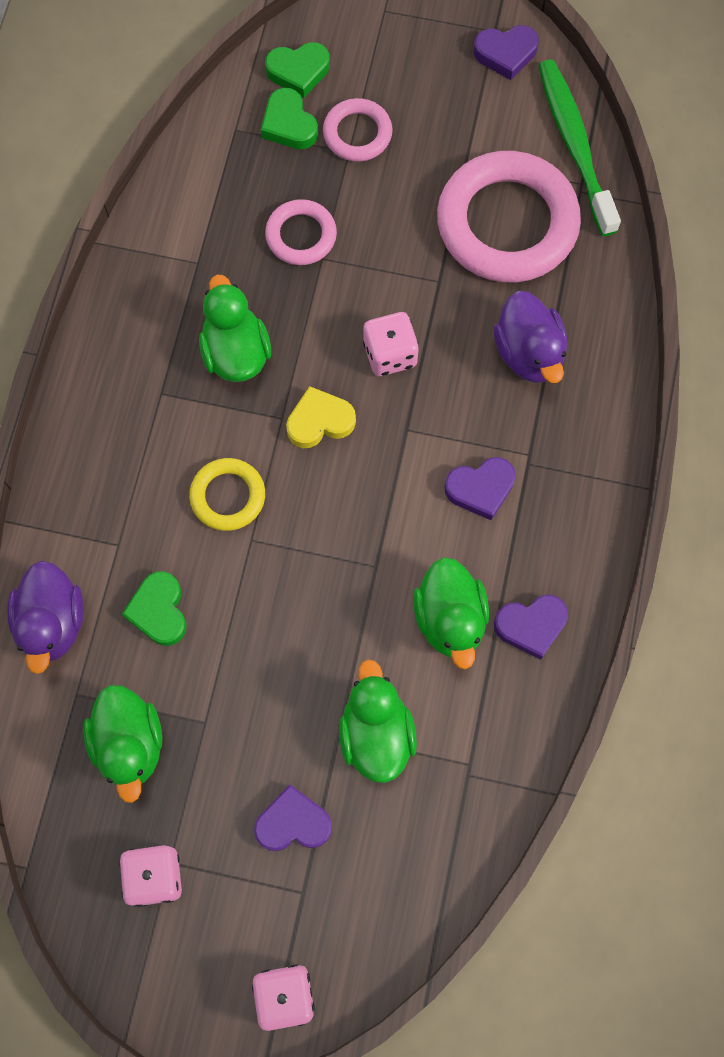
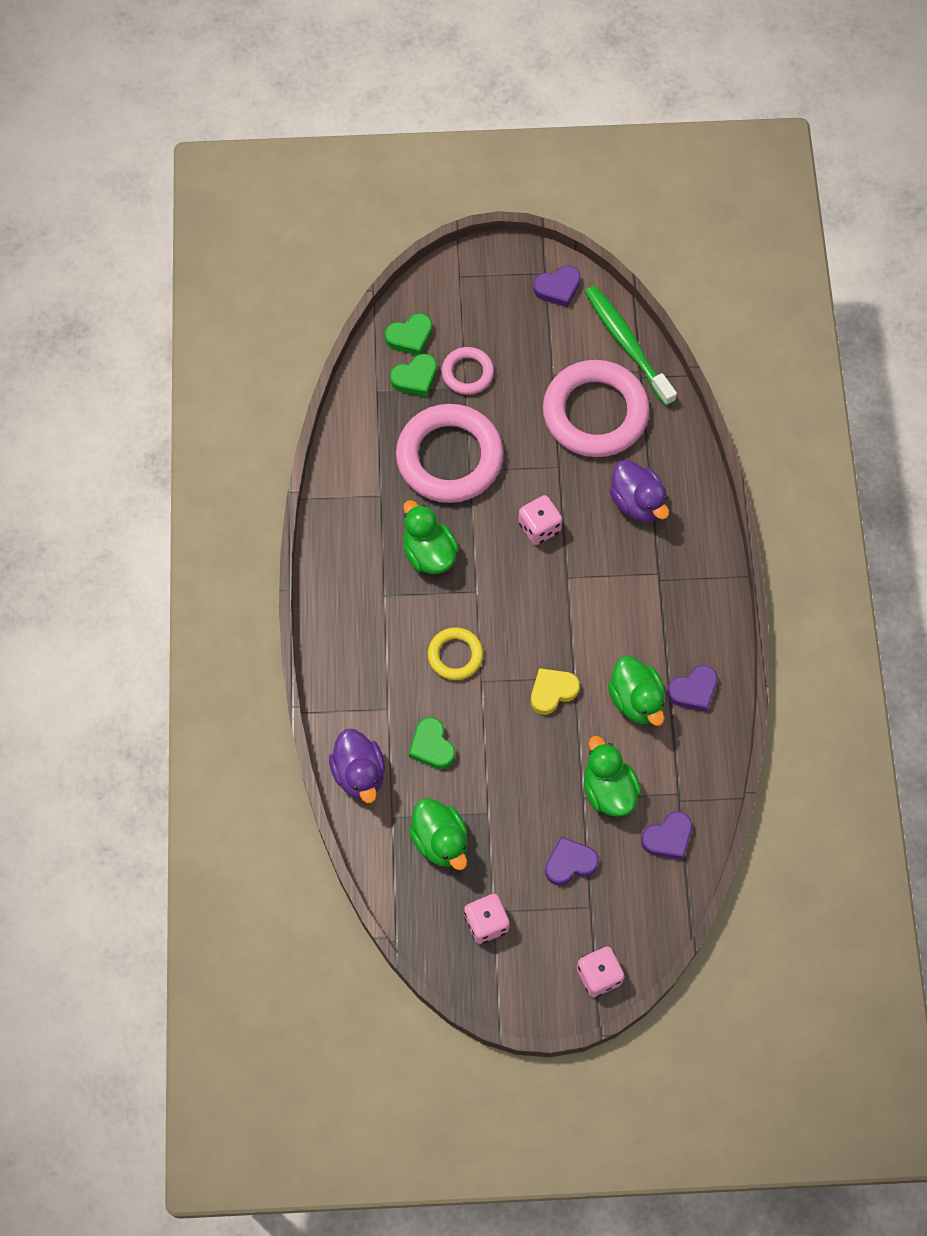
camera: 15 degrees left, 5 degrees down
green heart [261,88,318,149] -> green heart turned 75 degrees counterclockwise [390,354,437,397]
pink ring [265,199,337,265] -> pink ring [396,404,504,503], size x2.00
yellow heart [286,386,356,448] -> yellow heart moved to [531,668,580,715]
purple heart [444,457,516,520] -> purple heart moved to [641,811,692,860]

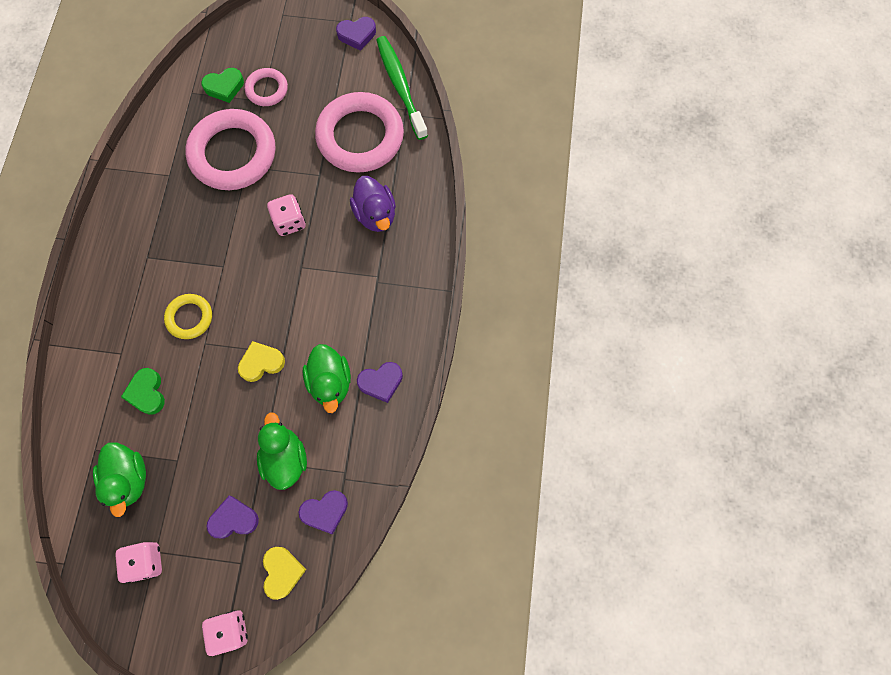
camera: 10 degrees right, 5 degrees up
purple duck [329,729,385,803] -> none
green heart [385,313,432,355] -> none
green duck [403,500,459,574] -> none
none -> yellow heart [263,547,306,600]

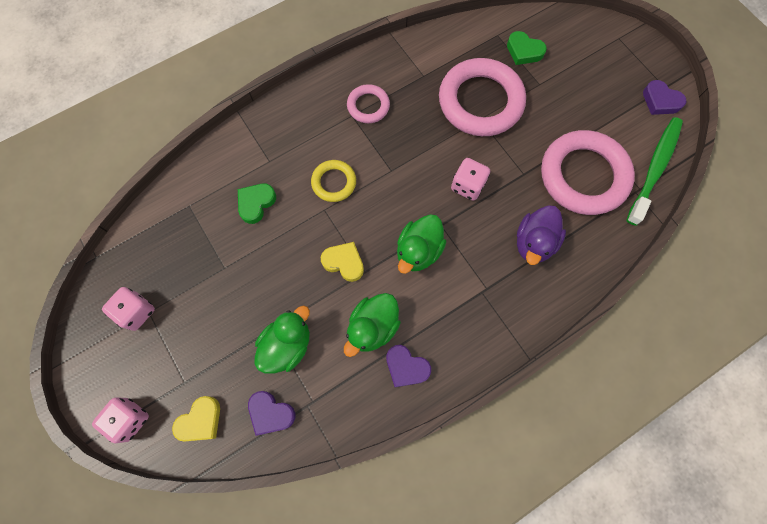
camera: 50 degrees right, 0 degrees up
green duck [93,442,146,517] -> green duck moved to [397,214,446,274]
purple heart [207,495,259,539] -> none
pink ring [245,68,288,106] -> pink ring moved to [347,84,390,123]

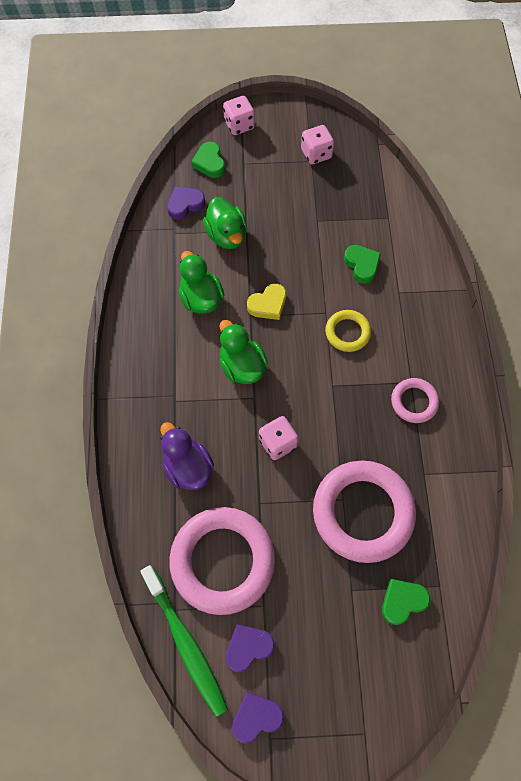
camera: 120 degrees right, 5 degrees down
yellow heart [172,396,220,442] -> green heart [191,142,225,178]
purple heart [386,345,431,387] -> purple heart moved to [226,624,275,672]

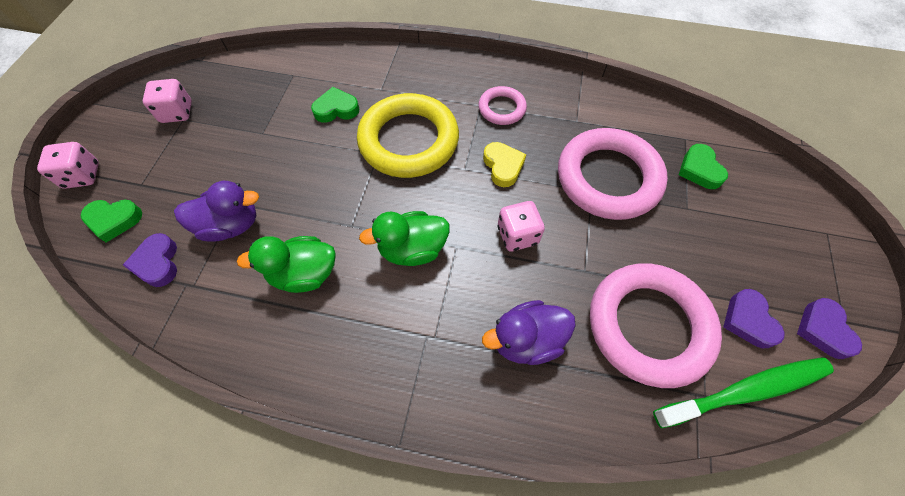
camera: 75 degrees left, 5 degrees down
green duck [203,197,247,249] -> purple duck [174,181,259,242]
yellow heart [247,283,286,320] -> yellow heart moved to [483,142,526,187]
yellow ring [325,310,371,352] -> yellow ring [357,93,459,178], size x2.00

